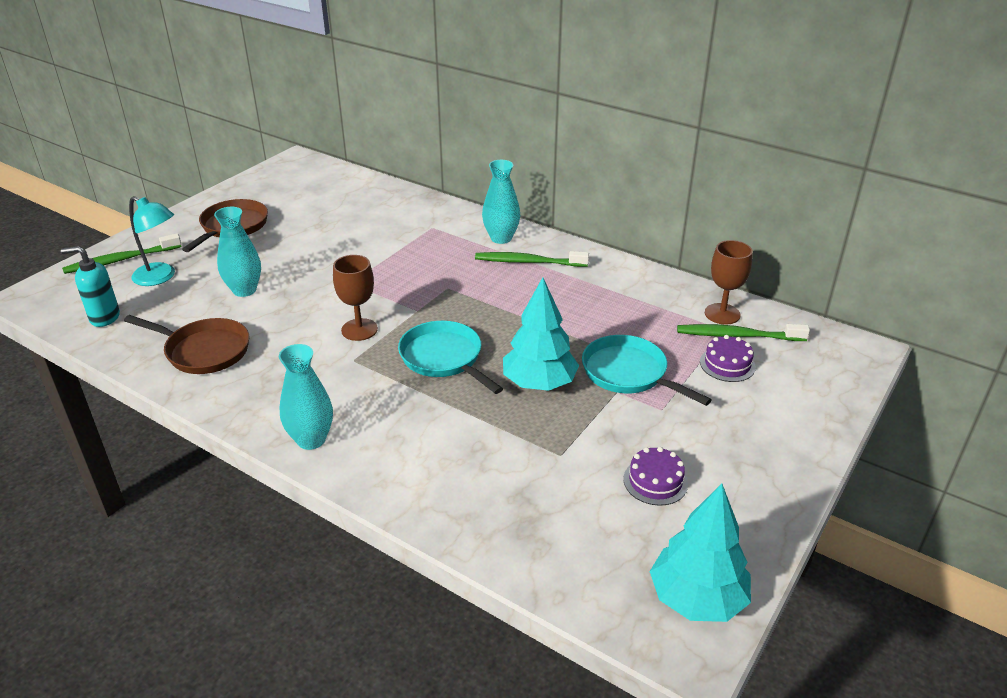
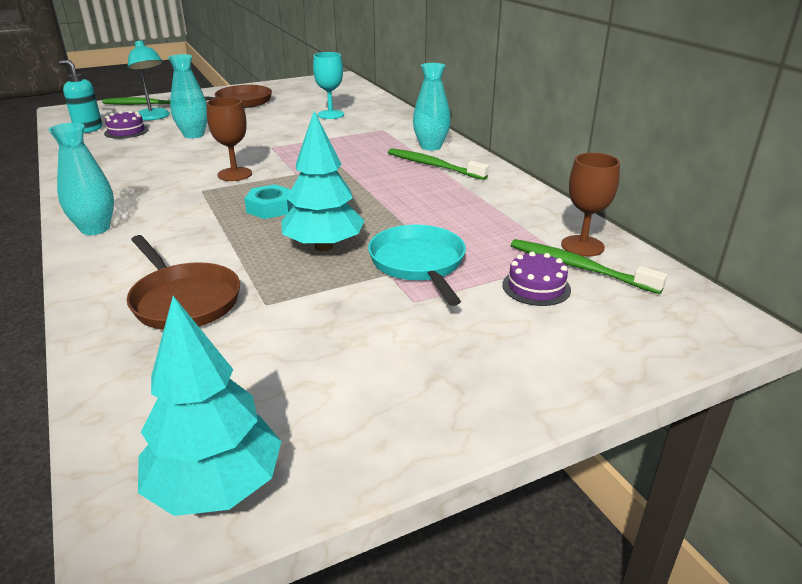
camera: 30 degrees right, 5 degrees down
brown pan [124,315,249,374] -> brown pan moved to [127,235,240,330]
turquoise pan [398,321,503,394] -> turquoise nut [244,185,293,219]
purple cake [623,447,688,506] -> purple cake moved to [104,111,148,139]
none -> turquoise goblet [313,52,344,119]

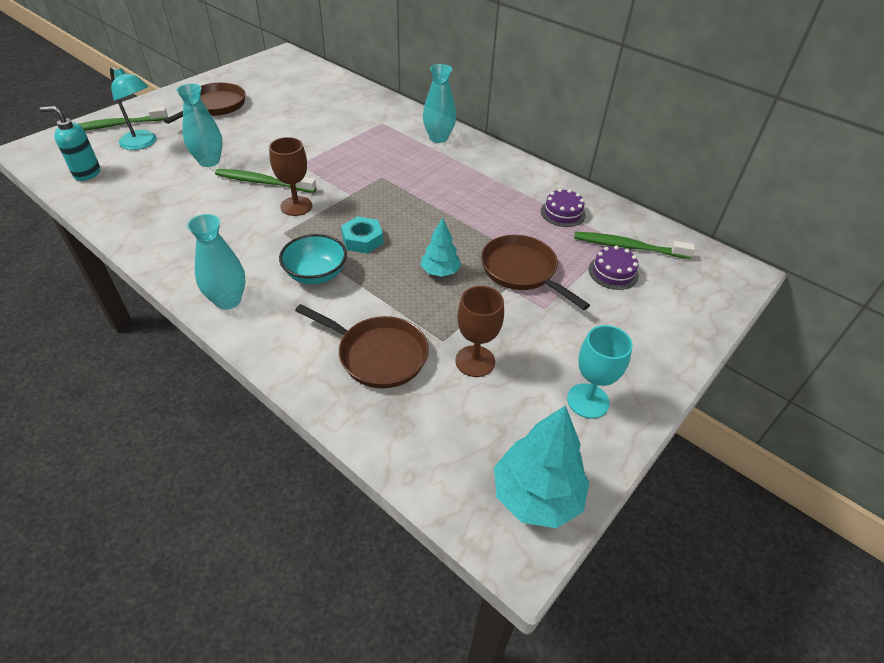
camera: 25 degrees left, 15 degrees up
purple cake [104,111,148,139] -> purple cake moved to [541,189,586,227]
turquoise tree [281,111,364,251] -> turquoise tree [420,217,461,277], size x0.59
turquoise goblet [313,52,344,119] -> turquoise goblet moved to [567,325,633,419]
turquoise pan [368,225,466,306] -> brown pan [481,235,590,310]
green toothbrush [388,148,489,180] -> green toothbrush moved to [215,169,317,193]
brown goblet [561,153,620,257] -> brown goblet moved to [455,286,504,377]
none -> turquoise bowl [279,234,347,284]

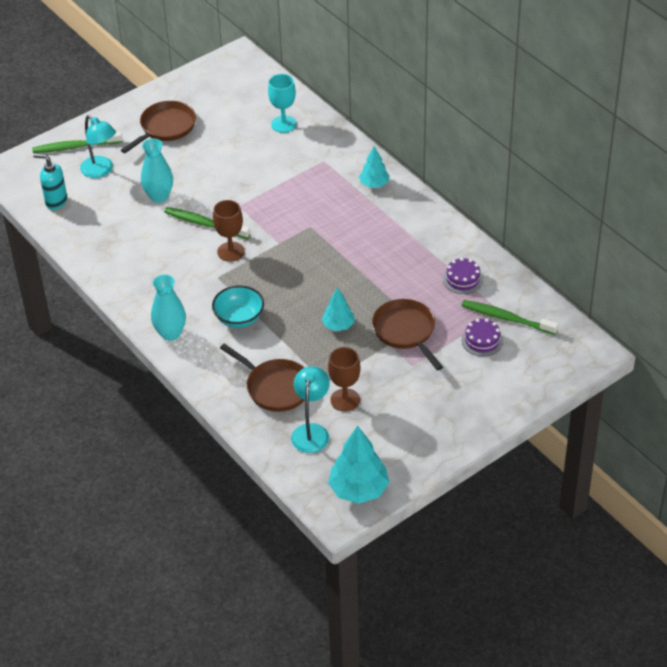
camera: 15 degrees right, 0 degrees up
turquoise nut [341,217,384,254] -> none
turquoise vase [423,64,456,143] -> turquoise tree [359,146,390,187]
turquoise goblet [567,325,633,419] -> turquoise goblet moved to [268,74,297,133]
none -> turquoise lamp [291,366,330,453]

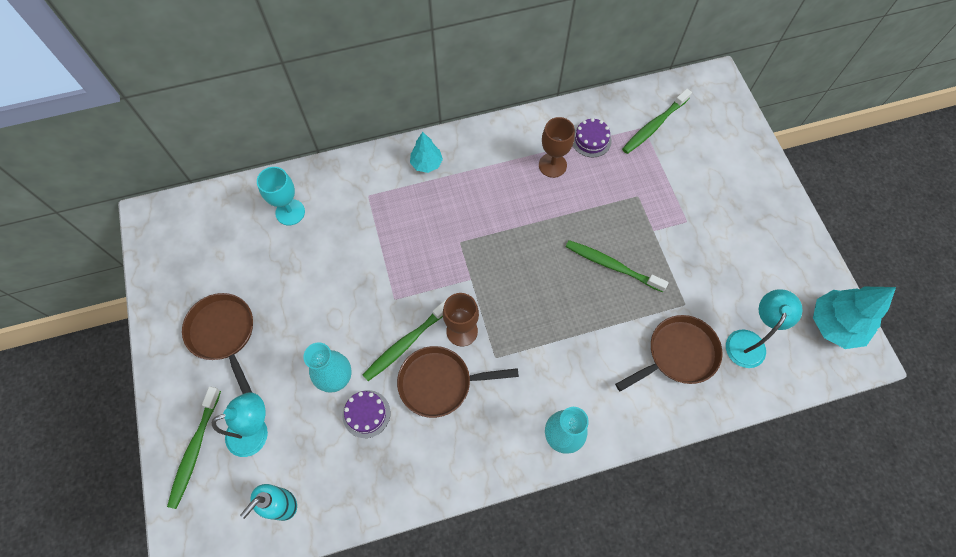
camera: 70 degrees left, 20 degrees up
turquoise bowl [212,285,264,328] -> none
turquoise lamp [291,366,330,453] -> turquoise lamp turned 90 degrees clockwise [726,289,803,368]
turquoise tree [322,288,354,331] -> green toothbrush [565,240,669,292]
brown goblet [328,347,361,412] -> brown goblet moved to [539,117,575,178]
brown pan [372,299,443,370] -> brown pan moved to [397,346,519,418]
purple cake [462,318,503,356] -> purple cake moved to [343,390,390,438]

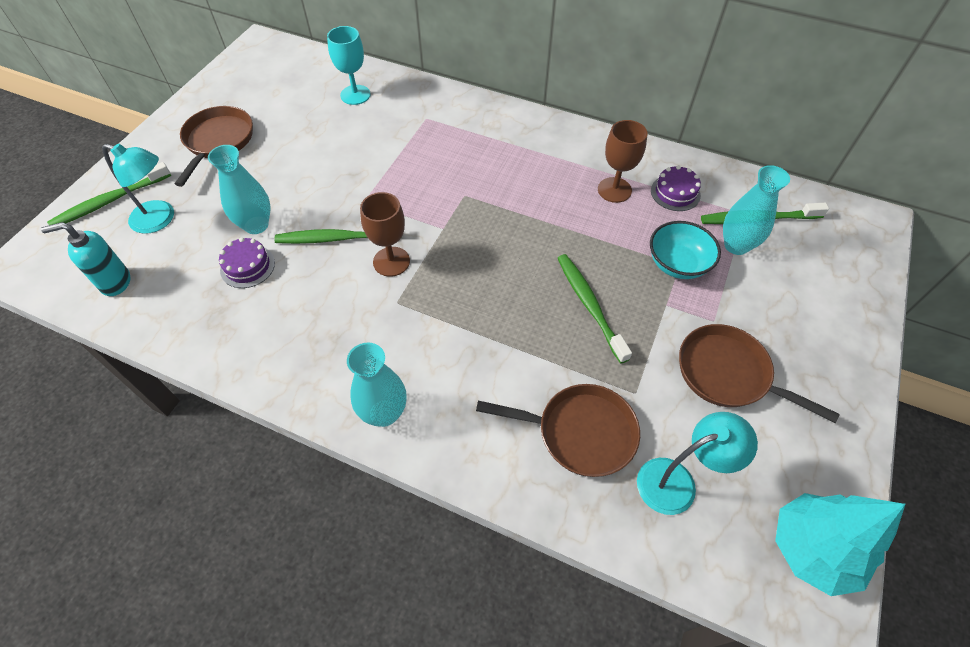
camera: 40 degrees right, 10 degrees down
brown pan [397,346,519,418] -> brown pan moved to [679,324,840,423]
turquoise tree [410,132,443,173] -> none
none -> turquoise bowl [650,221,721,279]
none -> turquoise vase [723,165,790,255]

